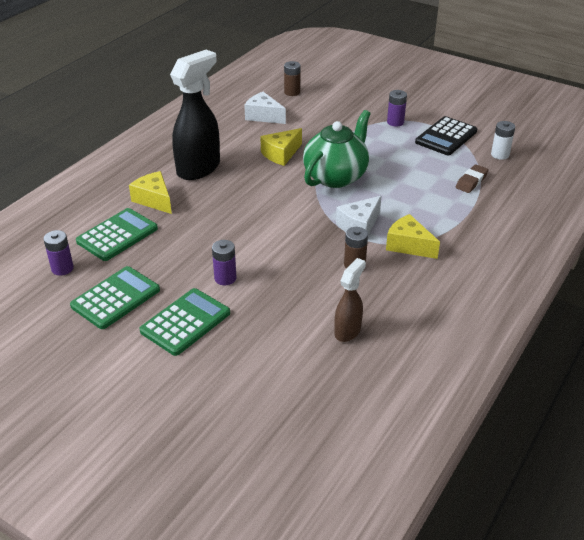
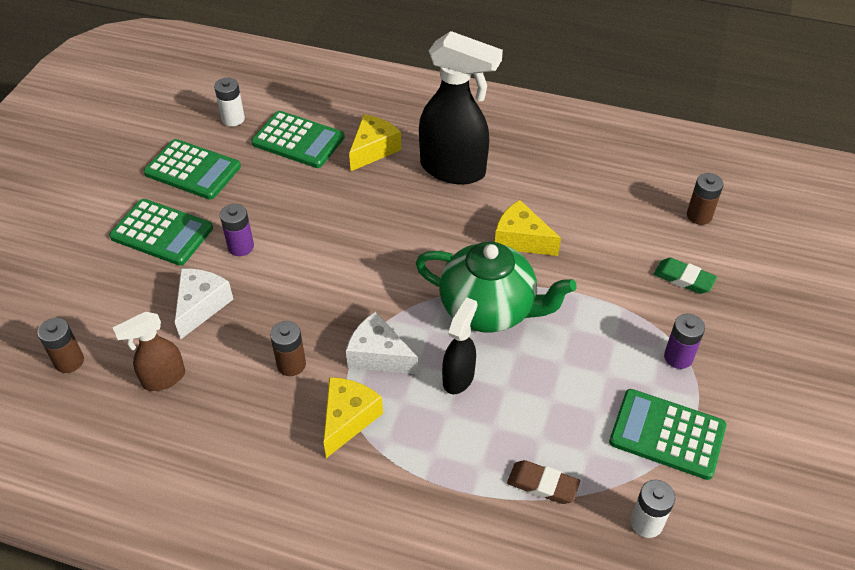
camera: 75 degrees right, 10 degrees up
purple battery [43,230,74,275] -> white battery [214,78,245,126]
white cheese [244,92,286,124] -> white cheese moved to [175,269,233,339]
brown spray bottle [334,258,366,342] -> brown spray bottle turned 135 degrees clockwise [113,312,185,391]
black calculator [415,116,477,155] -> green calculator [609,389,726,480]
none -> brown battery [38,318,84,373]
none -> black spray bottle [442,297,477,394]
none -> green eraser [654,258,717,294]

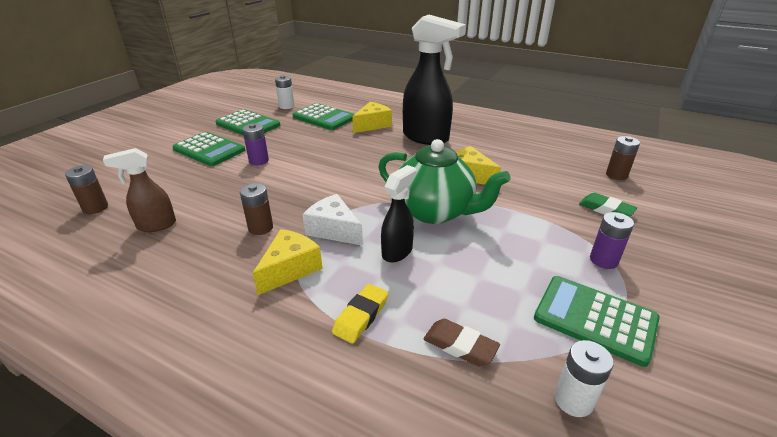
camera: 10 degrees right, 15 degrees down
white cheese [175,269,233,339] -> none
none -> yellow eraser [332,284,389,344]

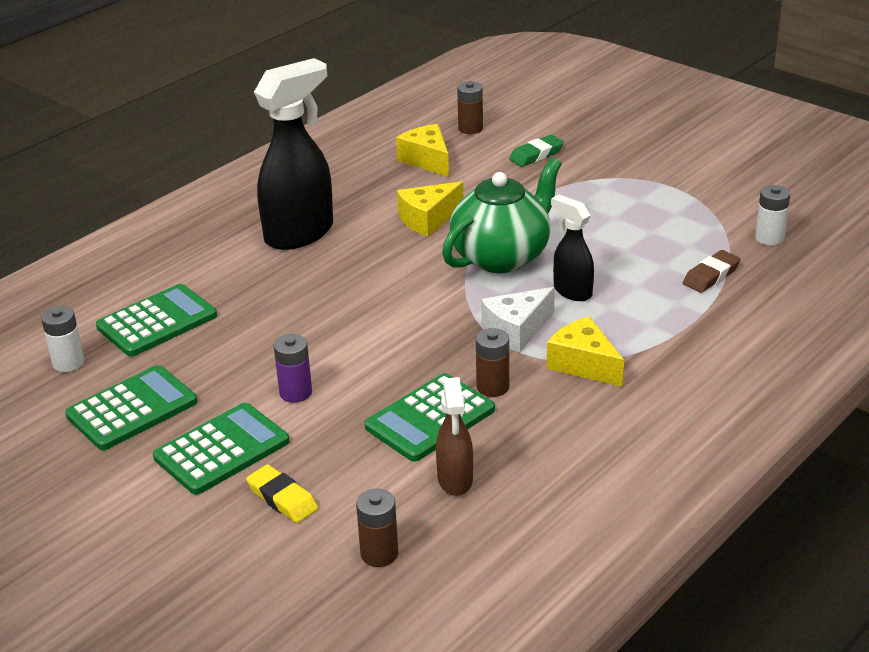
camera: 75 degrees left, 0 degrees up
yellow eraser [332,284,389,344] -> yellow eraser moved to [246,464,318,523]
yellow cheese [352,102,392,133] -> yellow cheese moved to [396,124,449,177]
green calculator [534,276,660,367] -> green calculator moved to [364,373,495,462]
purple battery [590,212,634,269] -> none

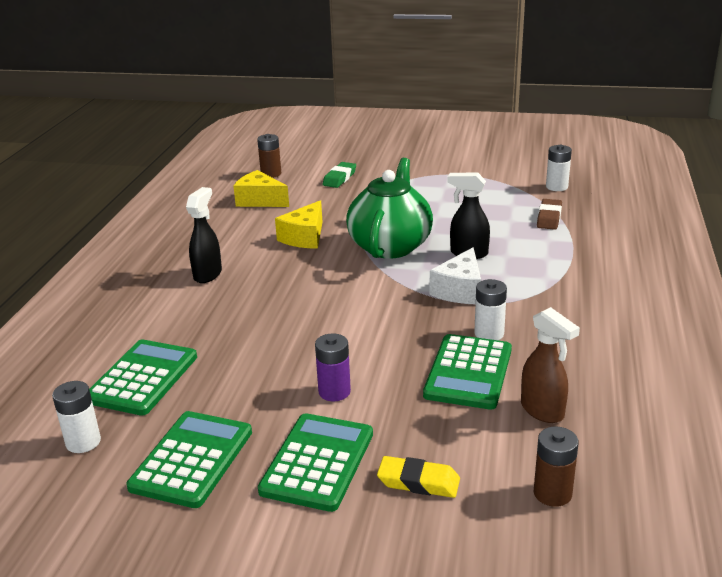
camera: 30 degrees left, 5 degrees down
black spray bottle [254,58,333,250] -> black spray bottle [186,187,222,283], size x0.54
brown battery [476,328,509,397] -> white battery [474,279,507,340]
yellow cheese [547,316,624,387] -> none

